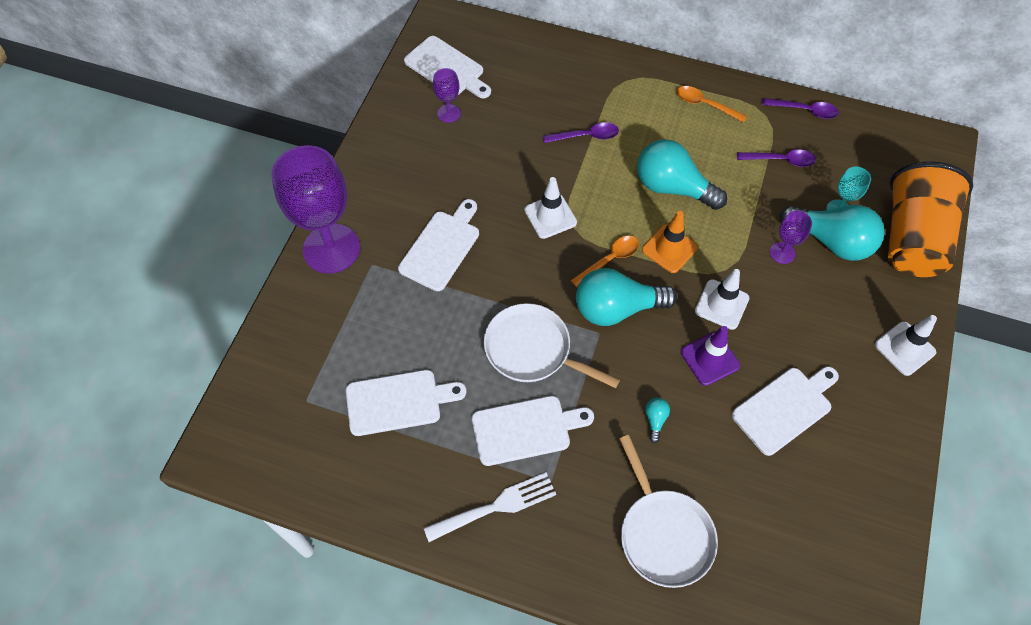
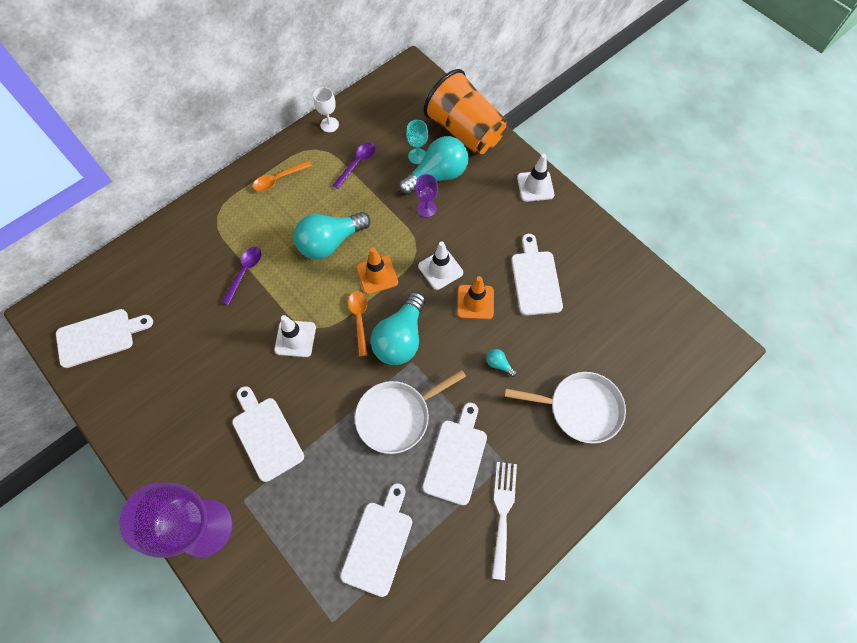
camera: 60 degrees left, 5 degrees up
purple goblet [433,68,461,123] -> none
purple traffic cone [681,326,740,386] -> orange traffic cone [457,276,494,319]
purple spoon [762,98,839,119] -> white goblet [313,87,339,132]

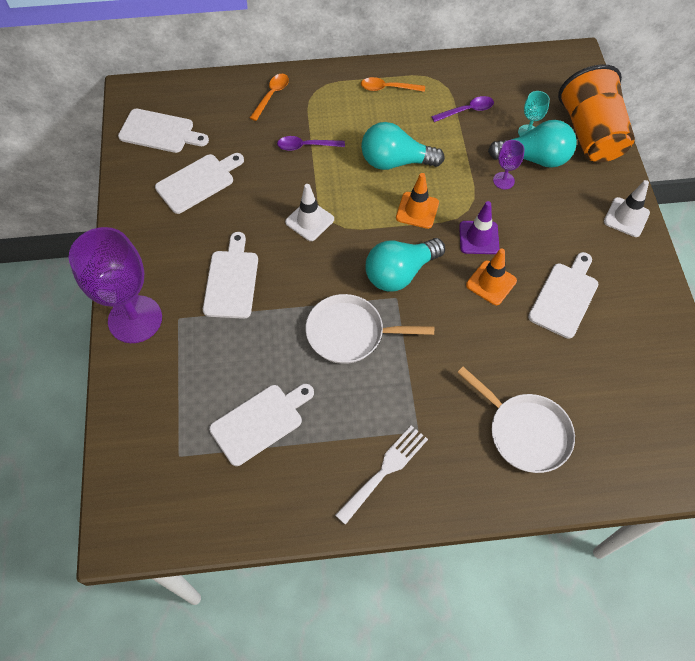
camera: 35 degrees right, 5 degrees down
purple spoon [221,247,261,305] -> purple spoon turned 150 degrees counterclockwise [277,136,345,151]
white goblet [313,87,339,132] -> none
orange spoon [348,291,368,356] -> orange spoon moved to [250,74,289,121]
white traffic cone [418,241,463,290] -> purple traffic cone [459,201,499,254]
white cutting board [423,403,487,505] -> white cutting board moved to [155,153,244,214]
turquoise light bulb [486,349,517,377] -> none

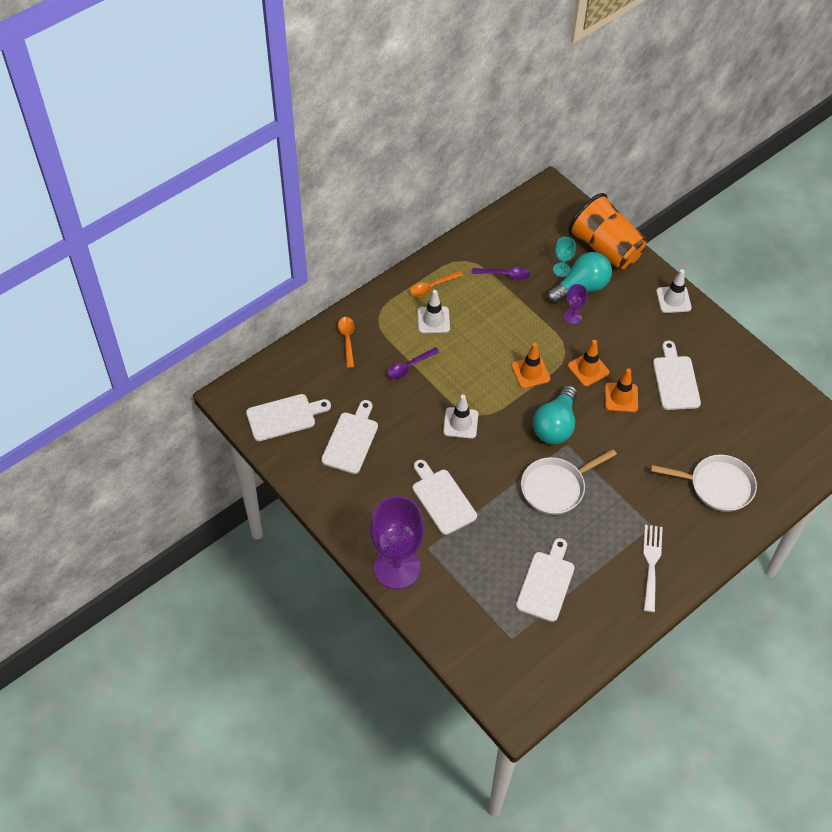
camera: 35 degrees left, 5 degrees down
turquoise light bulb [361,122,445,170] -> none
purple spoon [431,96,494,122] -> purple spoon turned 60 degrees clockwise [472,267,530,280]
purple traffic cone [459,201,499,254] -> orange traffic cone [568,340,609,386]
none -> white traffic cone [417,290,450,333]

